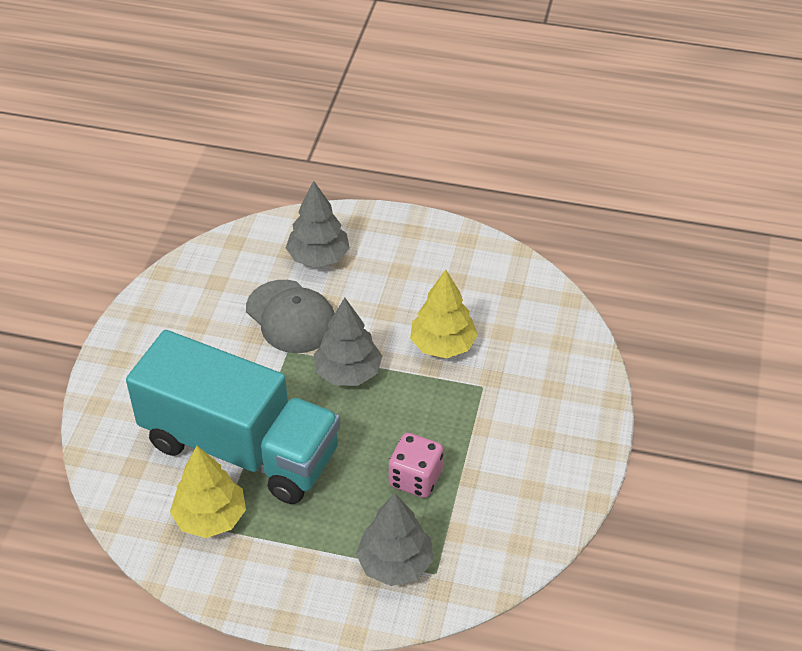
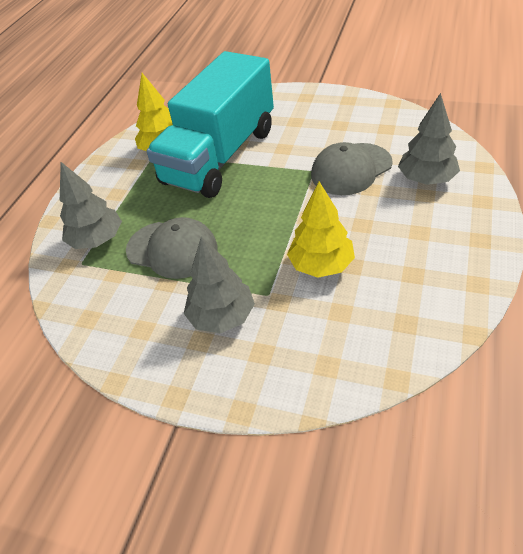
camera: 100 degrees right, 0 degrees up
grey tree [314,298,382,386] -> grey tree moved to [184,237,255,333]
pink dice [389,433,443,498] -> grey cap [126,217,218,279]

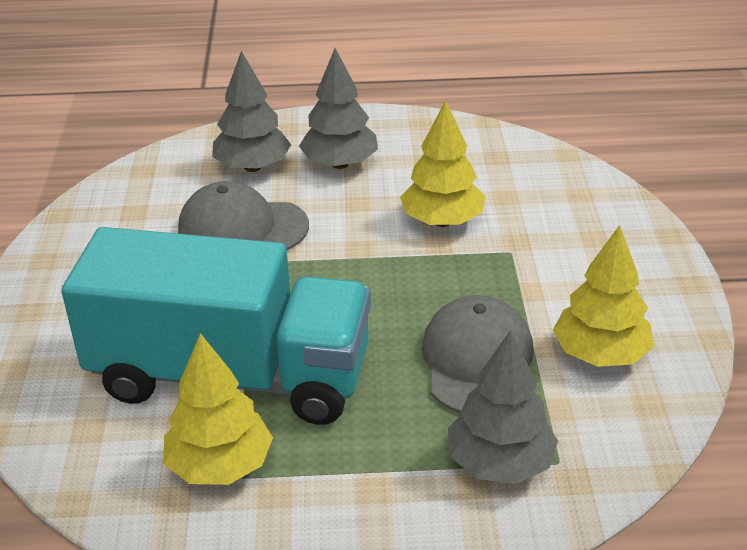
camera: 115 degrees left, 10 degrees down
grey tree [184,237,255,333] -> grey tree moved to [299,48,378,169]
grey cap [311,142,393,195] -> grey cap turned 150 degrees clockwise [178,181,309,250]
none -> yellow tree [553,225,654,367]

